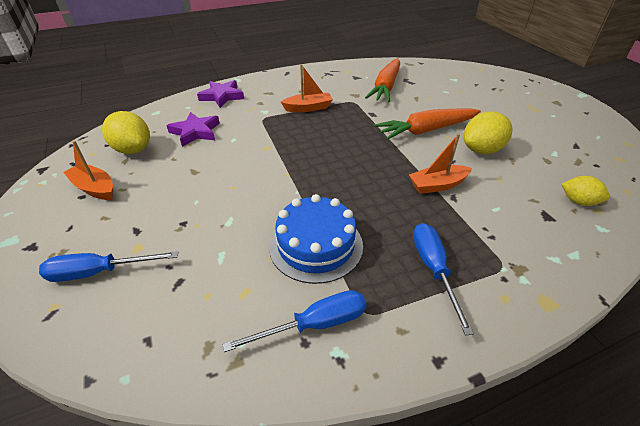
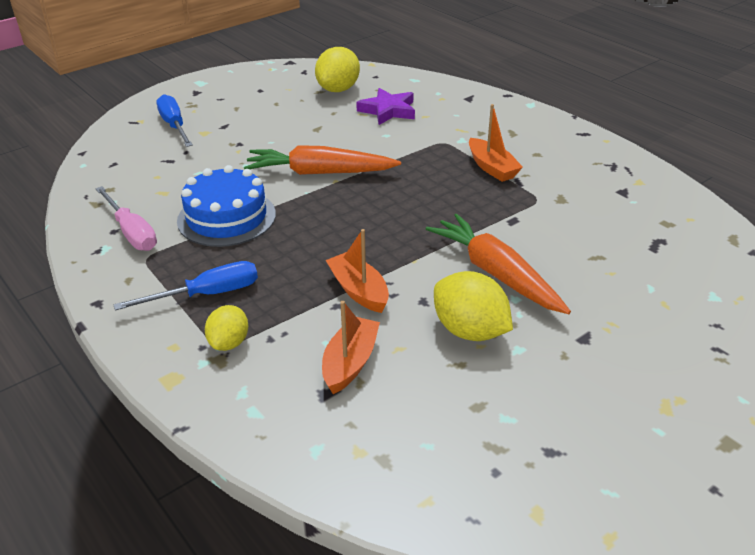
camera: 75 degrees right, 5 degrees down
orange boat [63,140,113,200] -> orange boat moved to [322,301,380,394]
purple star [197,80,244,108] -> none
blue screwdriver [222,290,366,352] -> pink screwdriver [95,186,157,251]
orange carrot [365,58,400,102] -> orange carrot moved to [244,145,401,175]
yellow lemon [561,176,610,206] -> yellow lemon moved to [205,305,248,351]

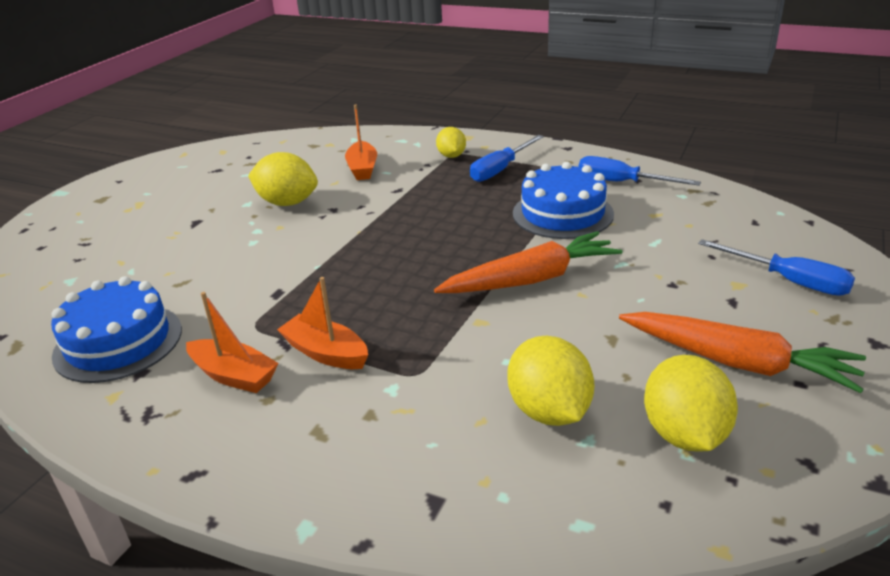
camera: 155 degrees right, 5 degrees down
pink screwdriver [95,186,157,251] -> blue screwdriver [579,156,701,186]
orange boat [326,229,389,313] -> orange boat moved to [186,292,279,393]
purple star [356,88,415,125] -> yellow lemon [508,336,594,426]
orange carrot [426,214,571,314] -> orange carrot moved to [619,312,866,393]
none -> blue cake [51,276,182,383]

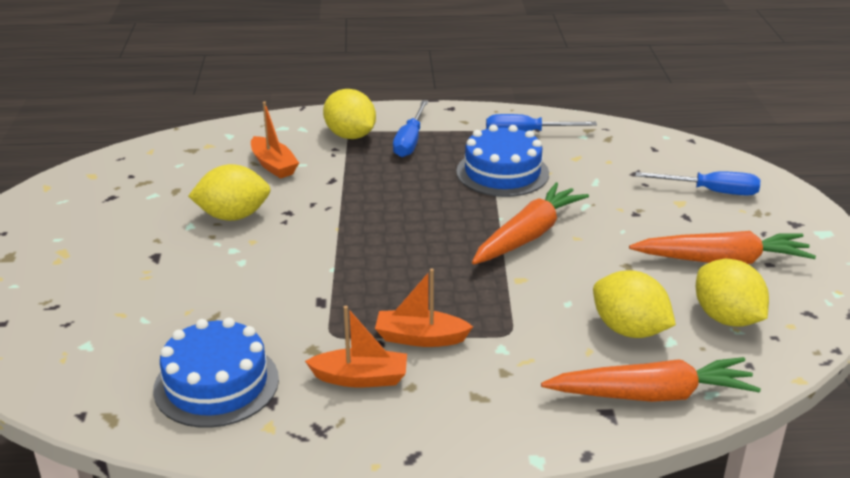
camera: 30 degrees left, 0 degrees up
yellow lemon [436,127,466,158] -> yellow lemon [323,89,376,139], size x1.61
none -> orange carrot [541,357,761,402]

